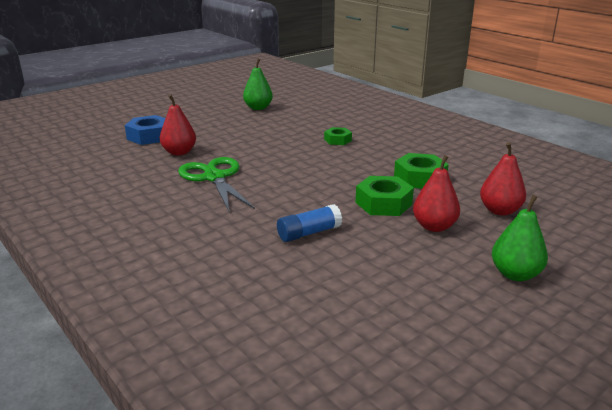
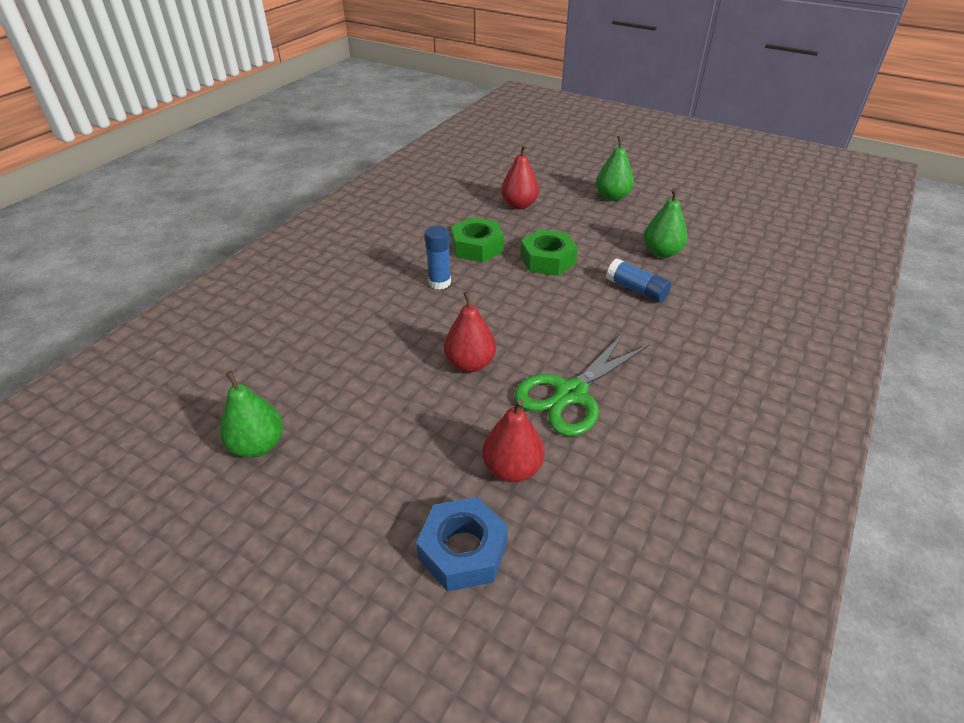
camera: 110 degrees left, 15 degrees up
green nut [324,127,352,145] -> none
red pear [413,155,460,232] -> red pear moved to [444,291,496,372]
none -> blue glue stick [424,226,451,290]
none -> green pear [644,188,688,258]

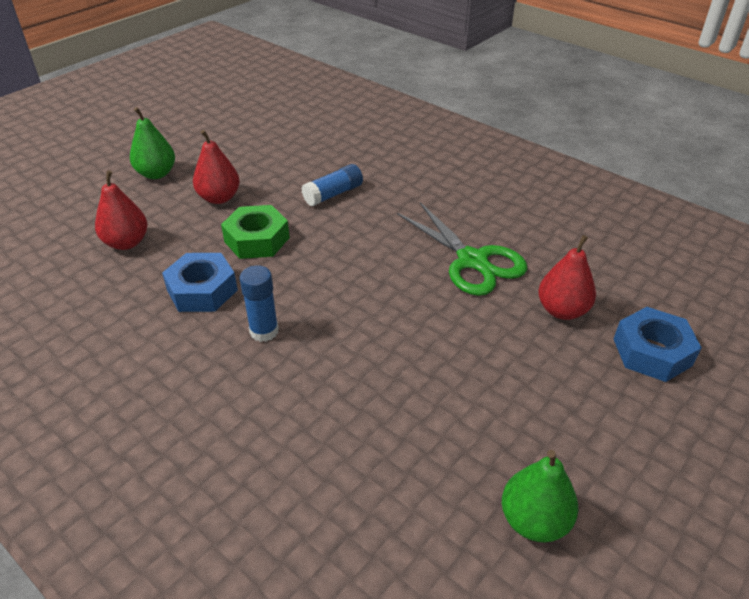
camera: 80 degrees left, 0 degrees up
red pear [444,291,496,372] -> red pear moved to [193,130,240,204]
green nut [451,217,504,262] -> blue nut [162,253,238,312]
green pear [644,188,688,258] -> none

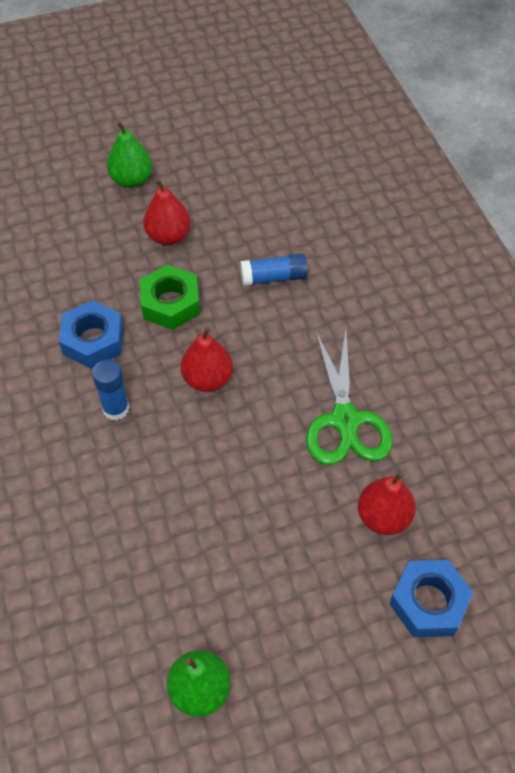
camera: 30 degrees right, 15 degrees up
red pear [95,170,148,250] -> red pear moved to [181,327,233,392]

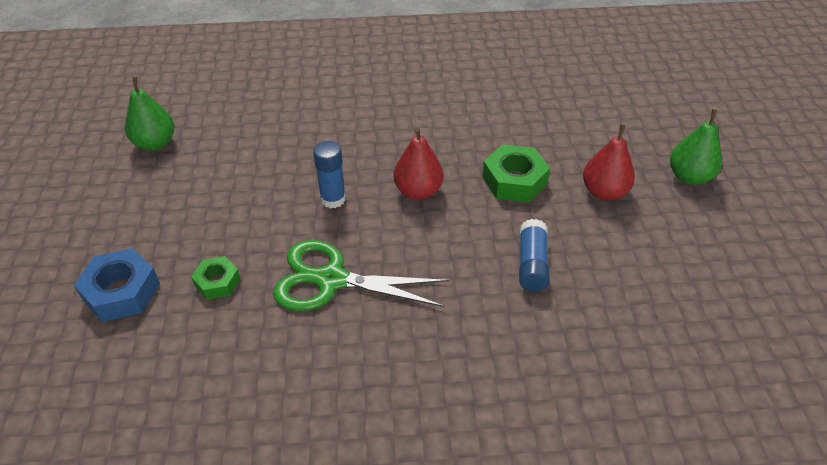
camera: 105 degrees right, 10 degrees down
blue nut [59,300,123,368] -> none
blue glue stick [92,360,130,420] -> blue glue stick moved to [313,141,346,209]
red pear [358,472,416,535] -> green nut [191,256,240,299]

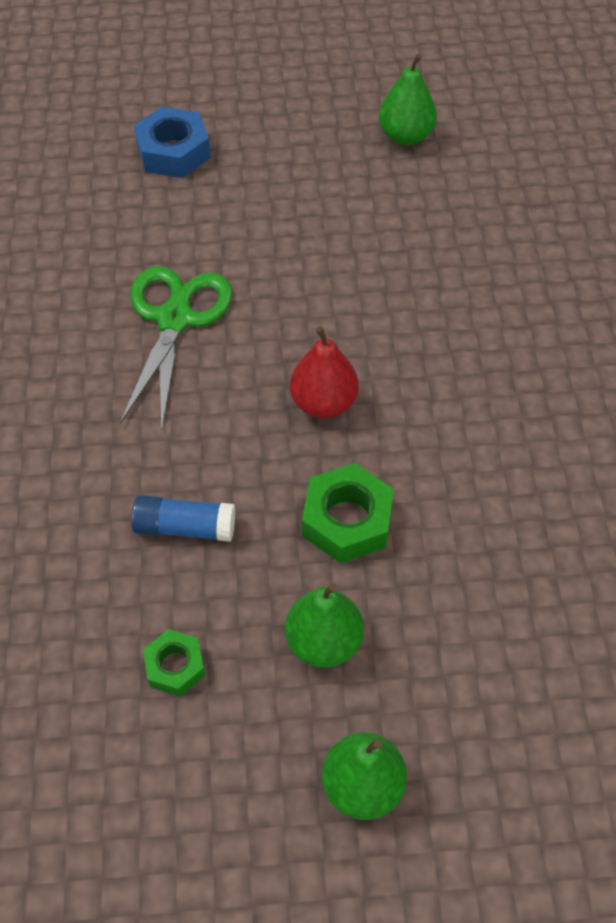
camera: 90 degrees right, 10 degrees up
green nut [191,256,240,299] -> green nut moved to [143,629,205,696]
blue glue stick [313,141,346,209] -> none
red pear [583,124,635,201] -> green pear [285,584,364,668]

